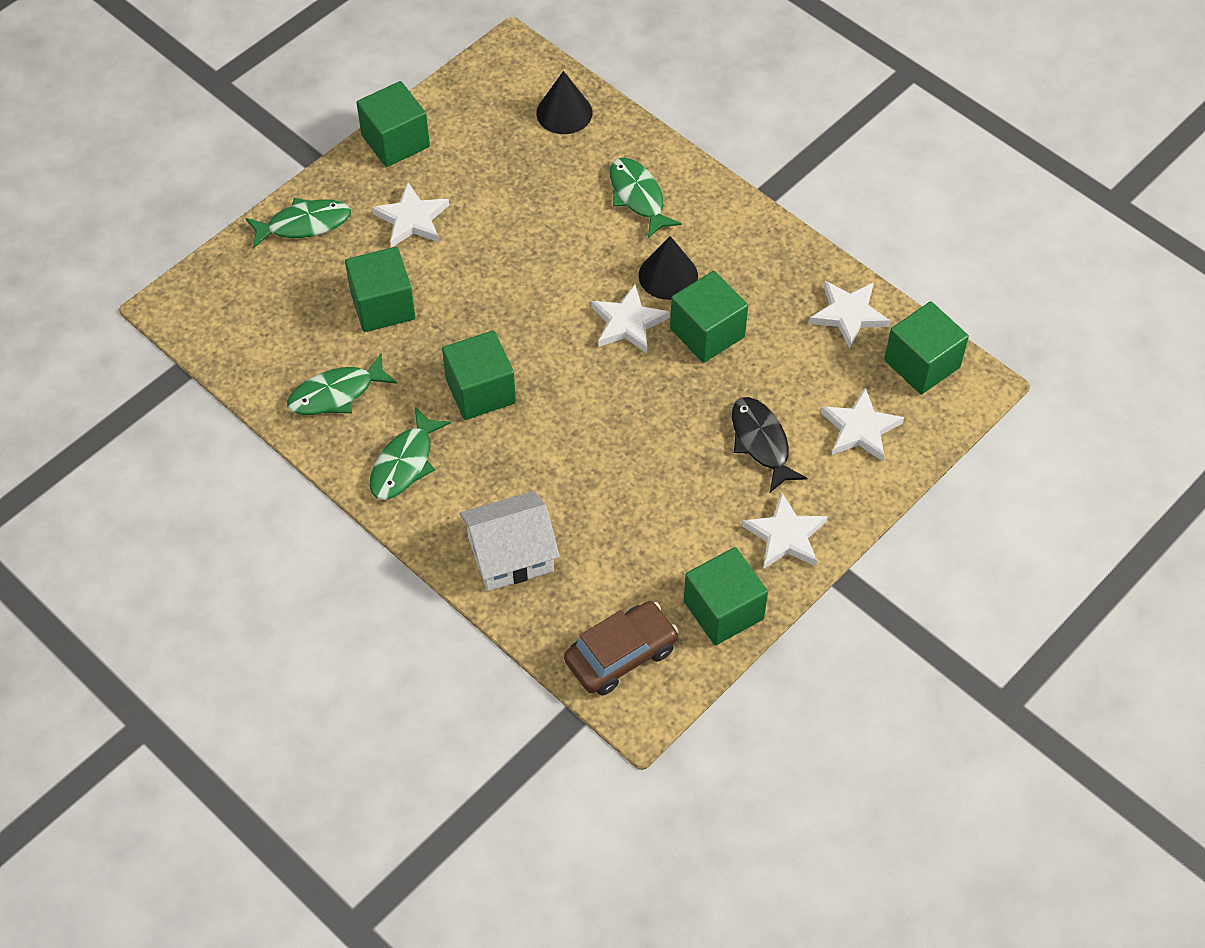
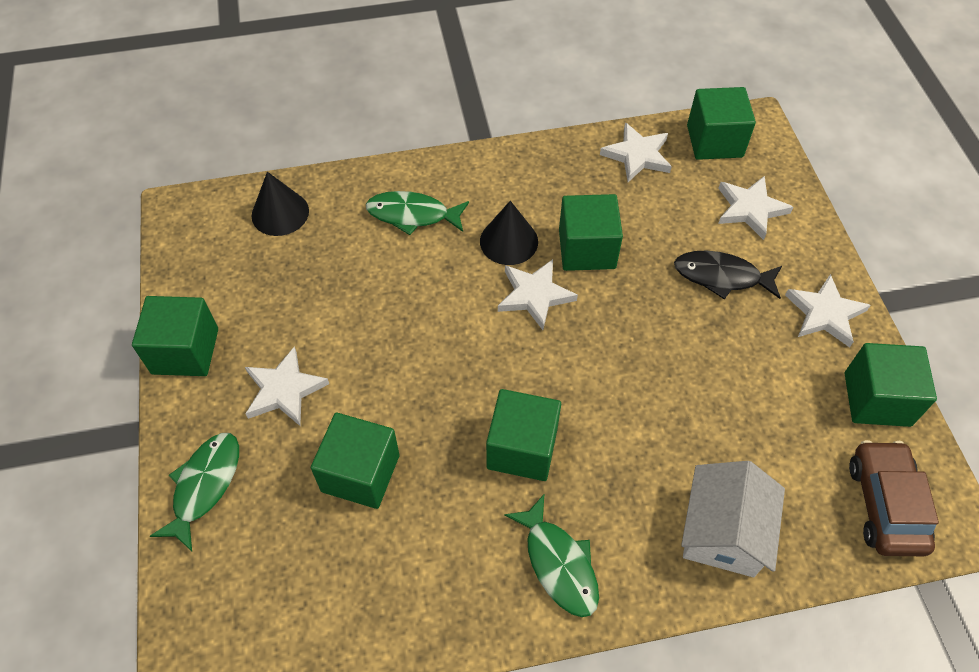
camera: 55 degrees left, 0 degrees up
green fish [287,353,398,415] -> none

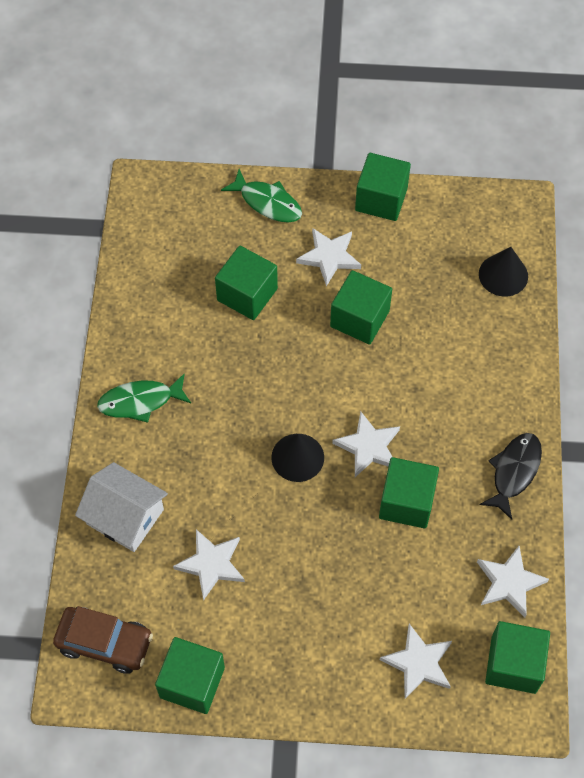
camera: 105 degrees right, 5 degrees up
green fish [366,191,469,235] -> none
black cone [480,201,538,265] -> black cone moved to [271,434,324,482]
green cube [486,389,561,481] -> green cube moved to [330,270,392,344]
black fish [674,251,782,300] -> black fish moved to [479,433,542,520]
white star [785,274,871,348] -> white star moved to [173,529,245,601]

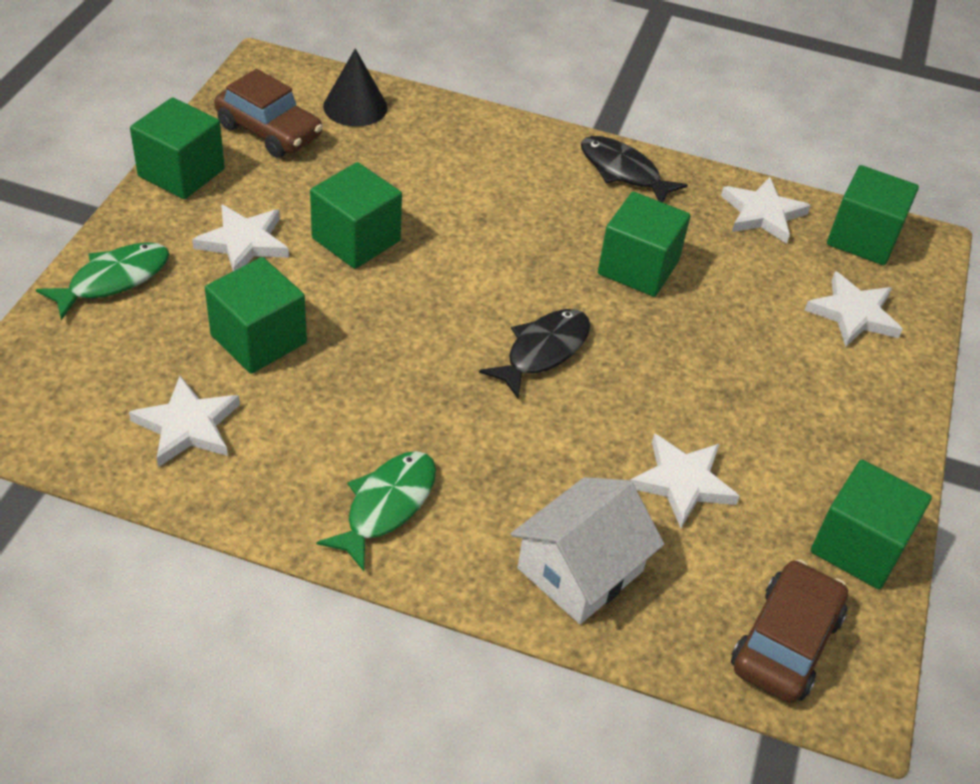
camera: 80 degrees left, 15 degrees down
green fish [97,373,191,423] -> green fish turned 150 degrees counterclockwise [316,451,436,571]
black cone [271,434,324,482] -> black fish [479,309,590,399]
white star [332,411,400,477] -> white star moved to [129,376,240,467]
none -> brown car [214,69,323,158]

